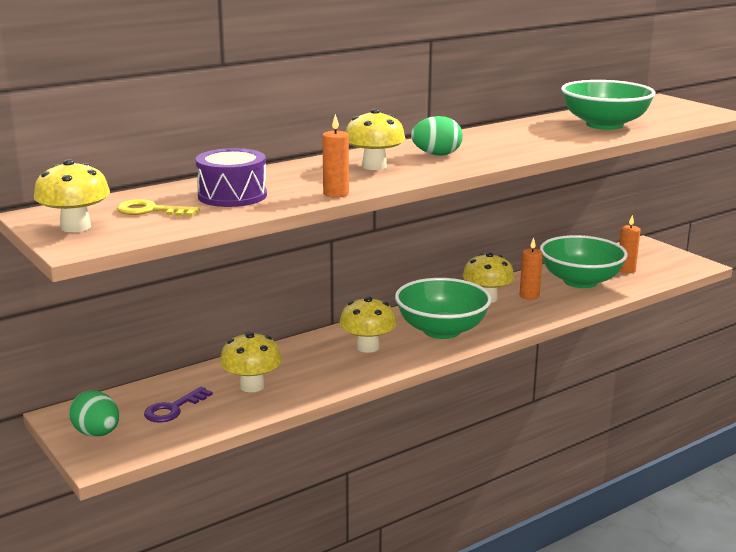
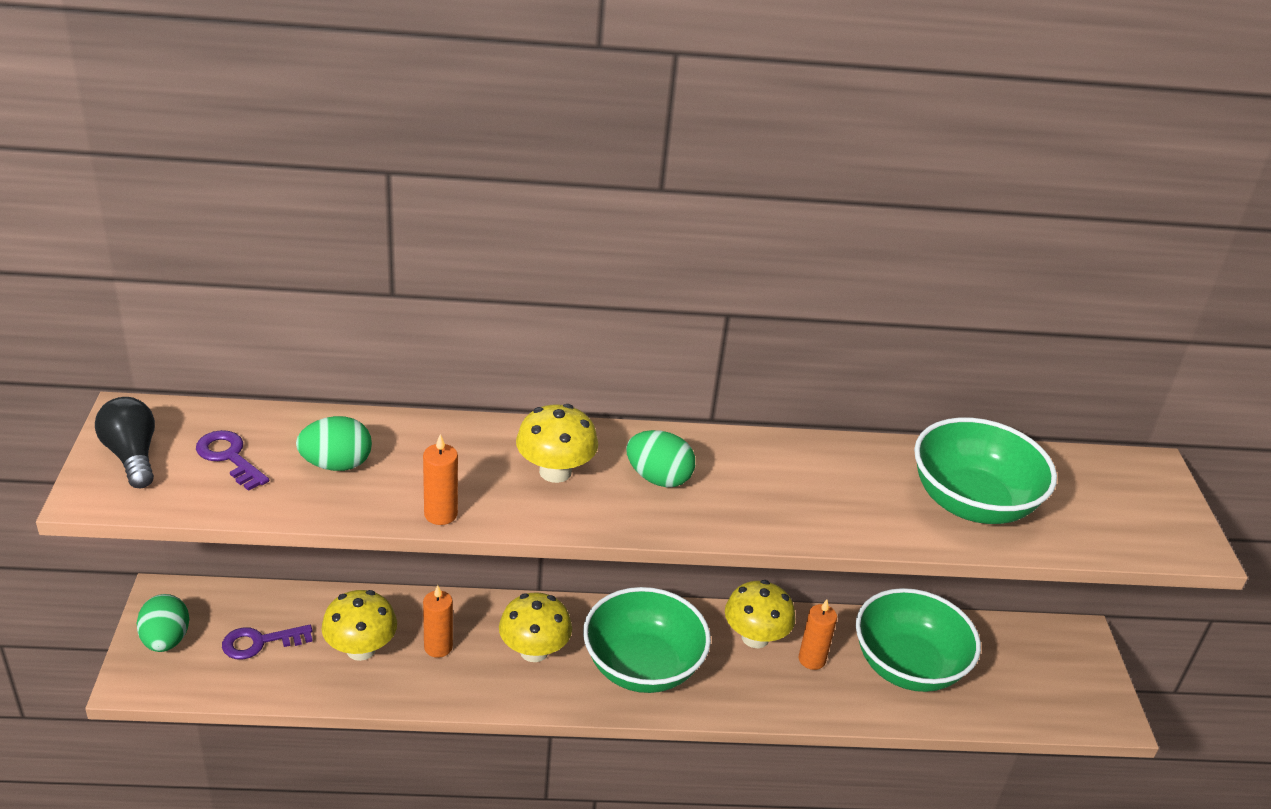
camera: 30 degrees right, 15 degrees up
yellow mushroom [34,159,110,232] -> black light bulb [95,397,155,488]
yellow key [117,199,200,217] -> purple key [196,430,269,491]
purple drum [195,148,267,207] -> green egg [296,416,372,471]
orange candle [619,215,641,273] -> orange candle moved to [423,585,453,658]

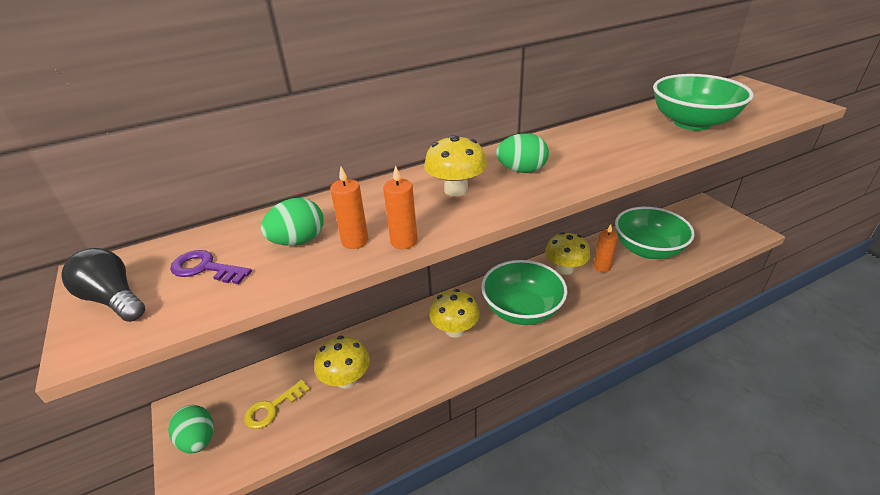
camera: 20 degrees left, 0 degrees up
purple key [222,625,313,660] -> yellow key [244,380,310,429]
orange candle [423,585,453,658] -> orange candle moved to [330,167,368,249]

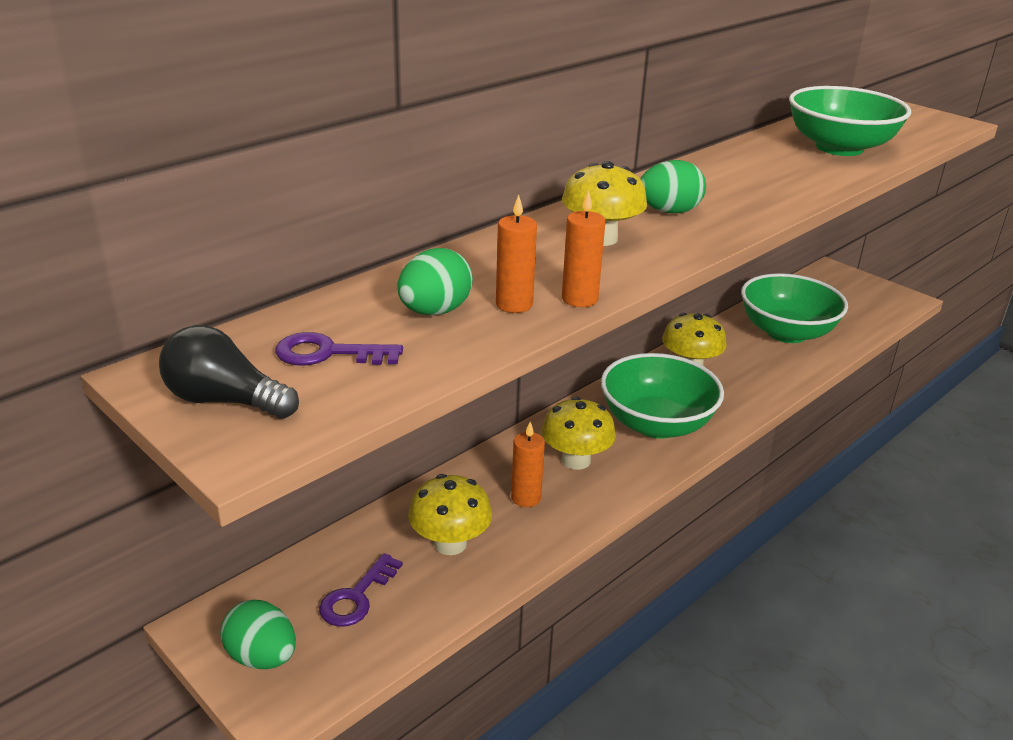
camera: 20 degrees left, 5 degrees down
yellow key [244,380,310,429] -> purple key [319,553,403,627]
orange candle [594,224,618,272] -> orange candle moved to [511,422,545,507]

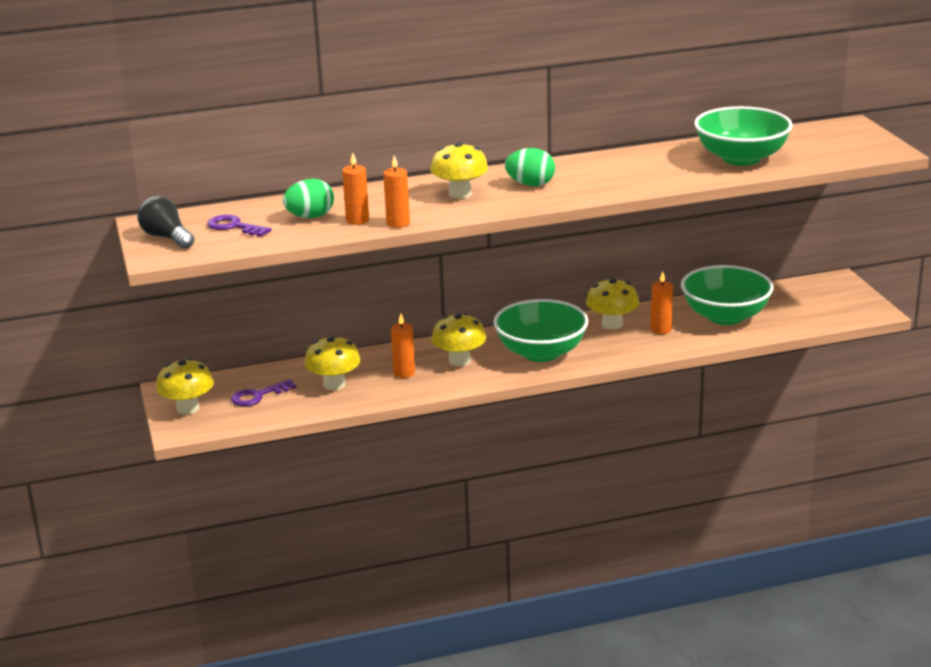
camera: 30 degrees right, 5 degrees down
green egg [220,599,296,669] -> yellow mushroom [156,358,214,414]
none -> orange candle [651,271,673,334]

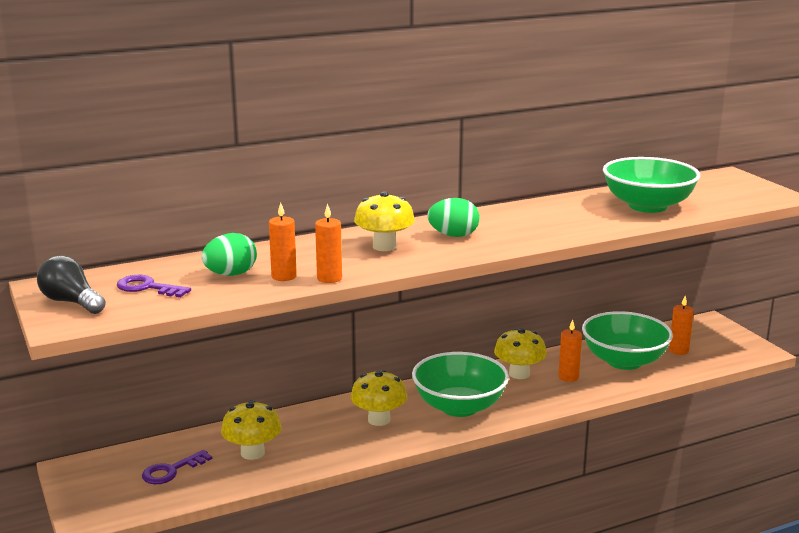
camera: 10 degrees left, 5 degrees down
yellow mushroom [156,358,214,414] -> none
orange candle [391,314,415,378] -> orange candle moved to [669,296,694,355]

